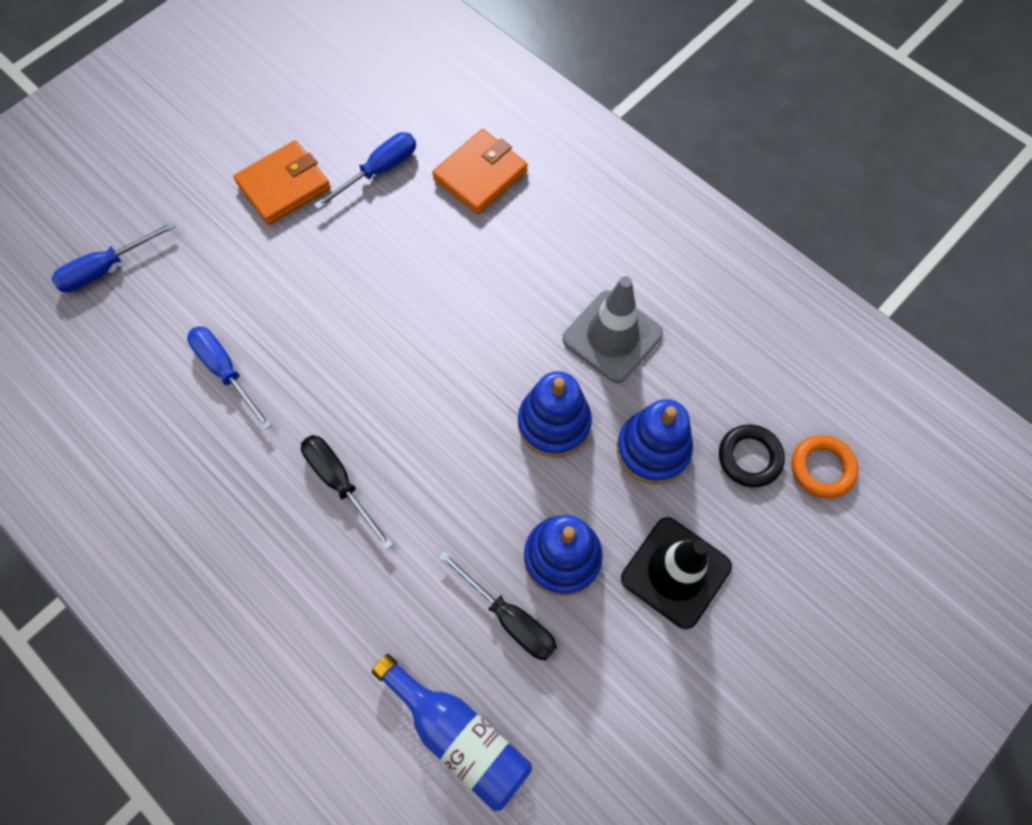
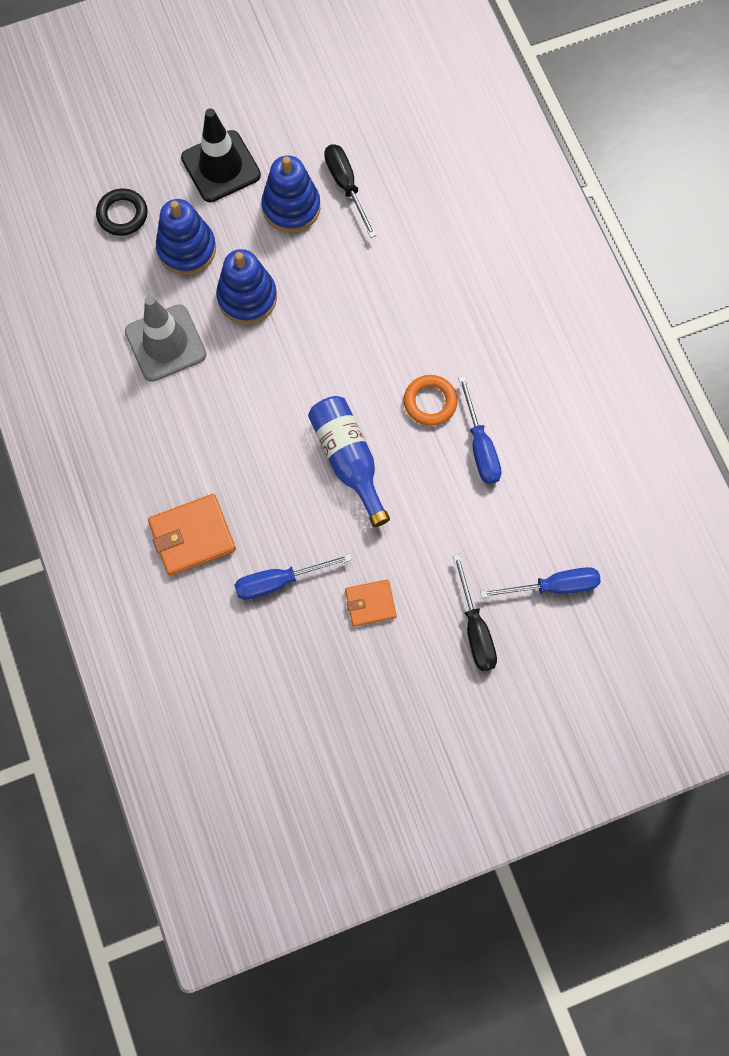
camera: 155 degrees left, 5 degrees up
orange wallet [233,140,331,225] -> orange wallet [345,580,397,627], size x0.62
black screwdriver [301,435,393,550] -> black screwdriver moved to [453,554,497,671]
blue bottle [372,654,532,811] -> blue bottle moved to [308,396,390,527]
orange ring [792,435,859,498] -> orange ring moved to [404,375,458,426]

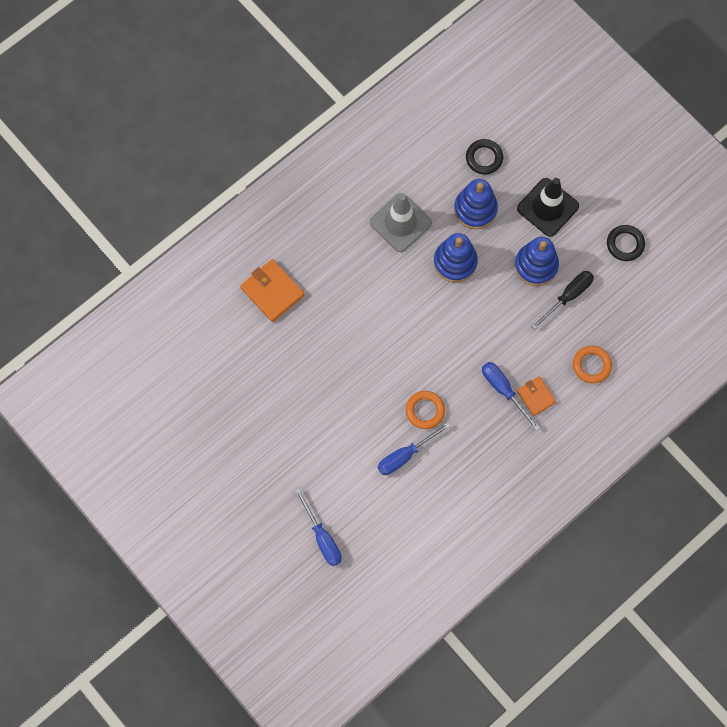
camera: 70 degrees right, 0 degrees up
blue screwdriver [234,554,352,600] -> blue screwdriver moved to [482,362,540,431]
blue bottle [308,396,390,527] -> none
orange wallet [345,580,397,627] -> orange wallet moved to [517,376,557,416]
black screwdriver [453,554,497,671] -> none
none -> orange ring [573,346,612,383]
none -> black ring [607,225,645,261]

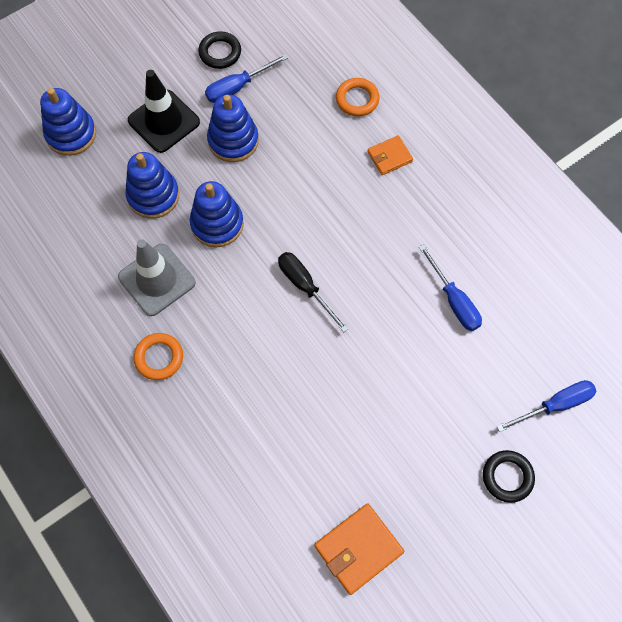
camera: 85 degrees left, 5 degrees down
orange wallet [240,259,305,322] -> orange wallet moved to [314,503,404,595]
orange ring [406,391,445,429] -> orange ring moved to [134,333,183,380]
black ring [466,139,503,175] -> black ring moved to [483,450,535,503]
blue screwdriver [482,362,540,431] -> blue screwdriver moved to [205,54,288,103]
black screwdriver [531,271,594,330] -> black screwdriver moved to [278,252,348,332]
none -> blue stacking toy [40,88,96,156]

